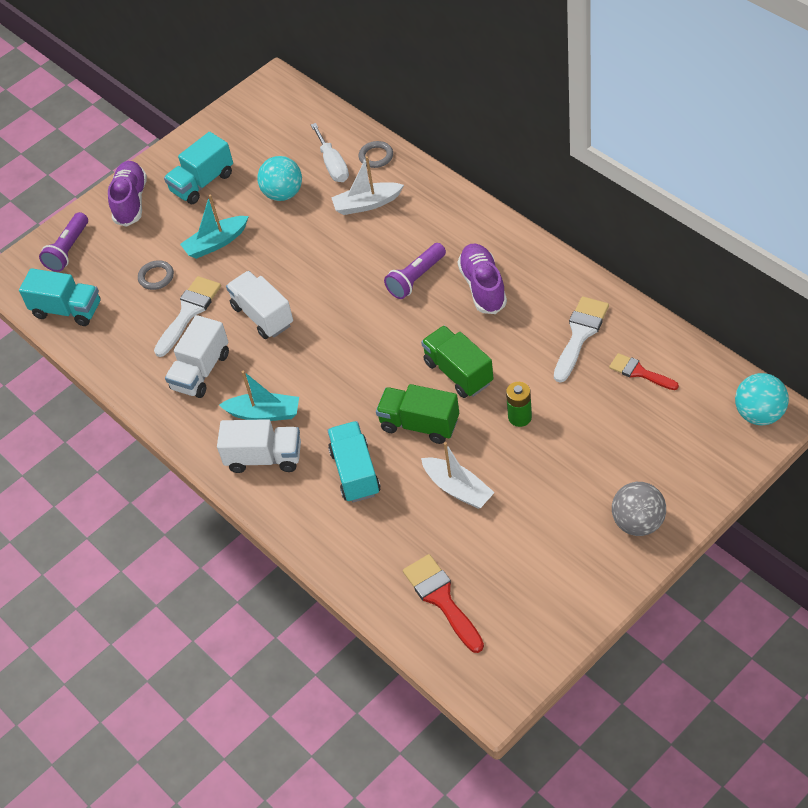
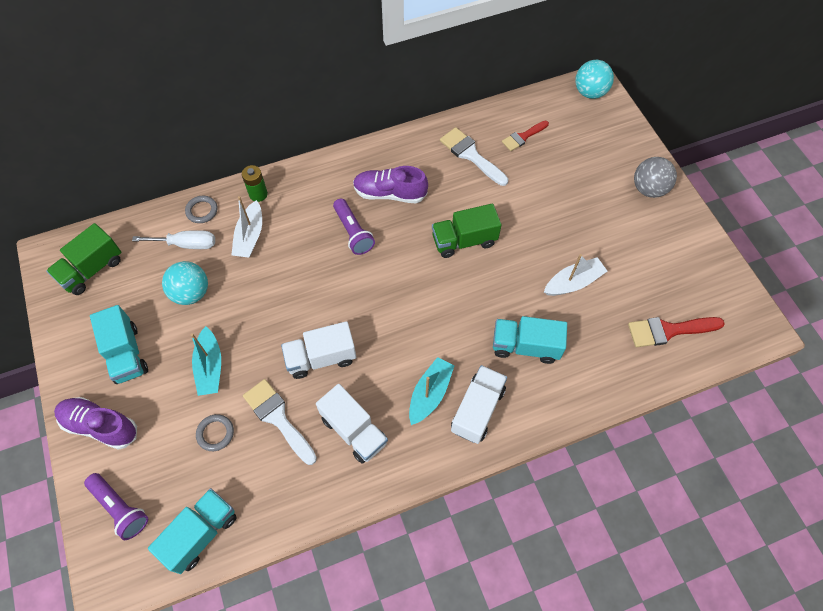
camera: 75 degrees left, 10 degrees up
green truck [376,384,459,444] -> green truck moved to [46,223,121,295]
green battery [506,382,532,427] -> green battery moved to [242,165,268,202]

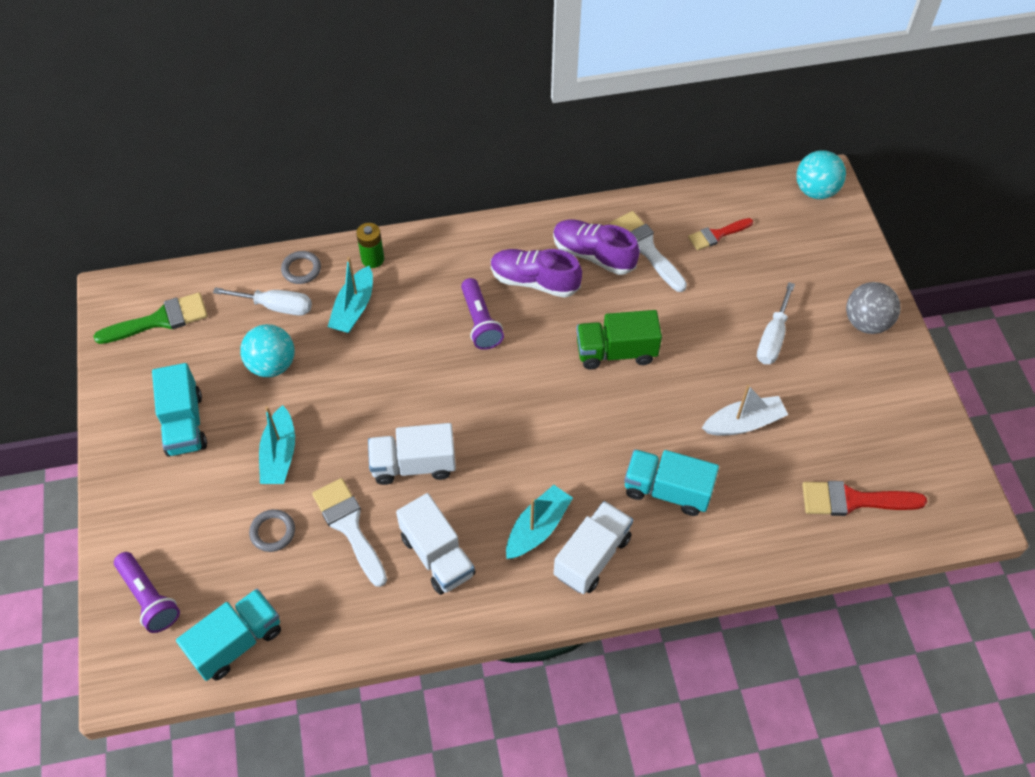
camera: 10 degrees right, 5 degrees down
green truck [46,223,121,295] -> green brush [93,292,208,344]
purple shoe [54,397,137,450] -> purple shoe moved to [553,219,640,275]
white boat [231,196,262,258] -> turquoise boat [328,257,373,333]
none -> white screwdriver [757,282,795,364]

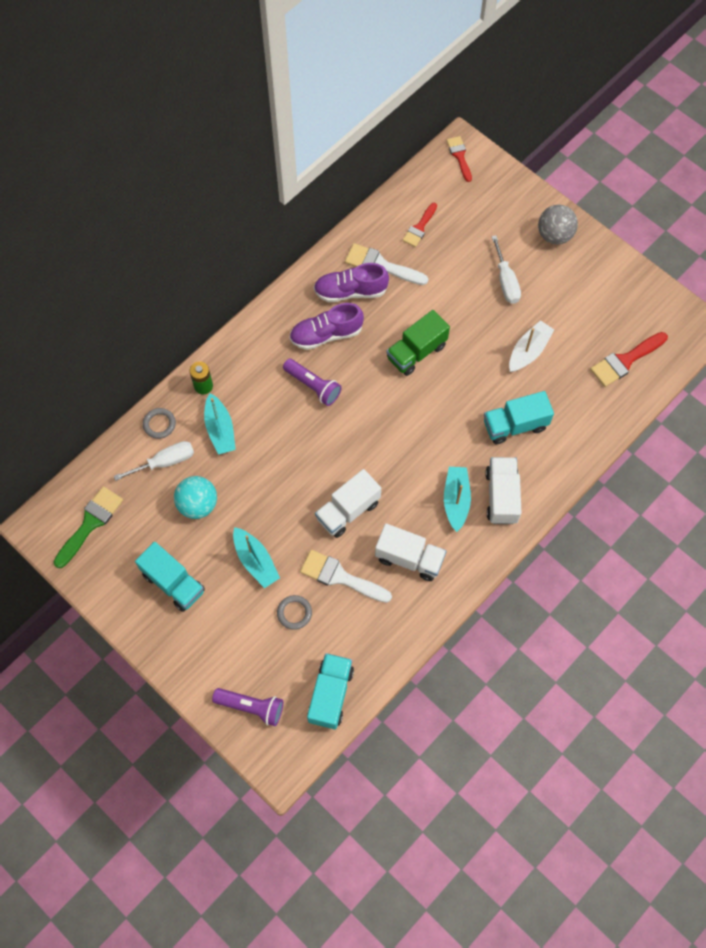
camera: 35 degrees left, 10 degrees up
turquoise ball [796,150,846,199] -> red brush [446,136,472,182]

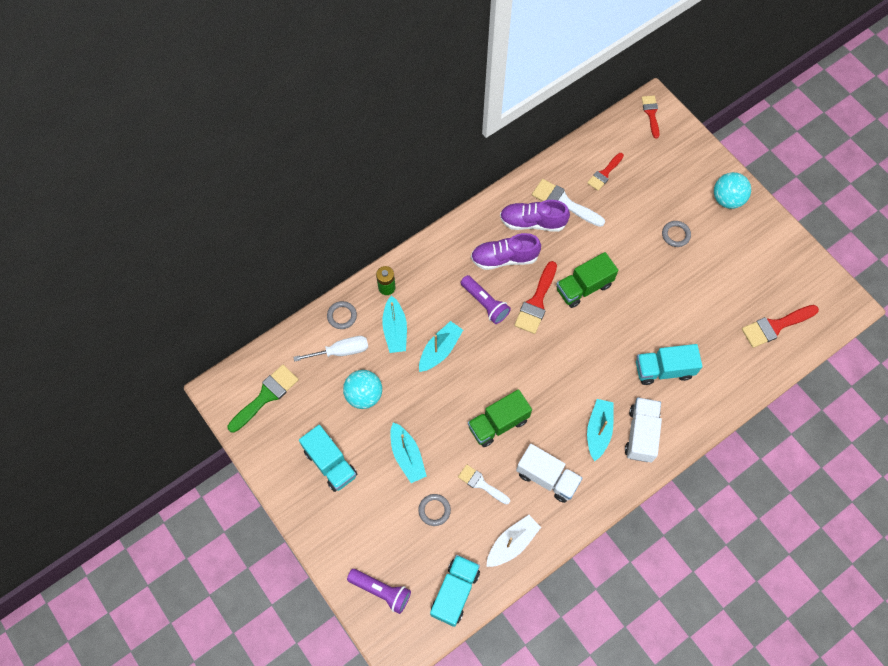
camera: 10 degrees right, 0 degrees up
white brush [300,550,392,603] -> white brush [458,465,510,505], size x0.65
white truck [315,469,381,538] -> green truck [468,389,532,447]
white screwdriver [491,235,521,304] -> grey ring [662,221,691,247]
white boat [509,320,554,372] -> white boat moved to [486,515,541,567]
grey ball [538,205,578,244] -> turquoise ball [714,172,751,209]
none -> turquoise boat [419,321,463,372]
none -> red brush [514,261,557,334]

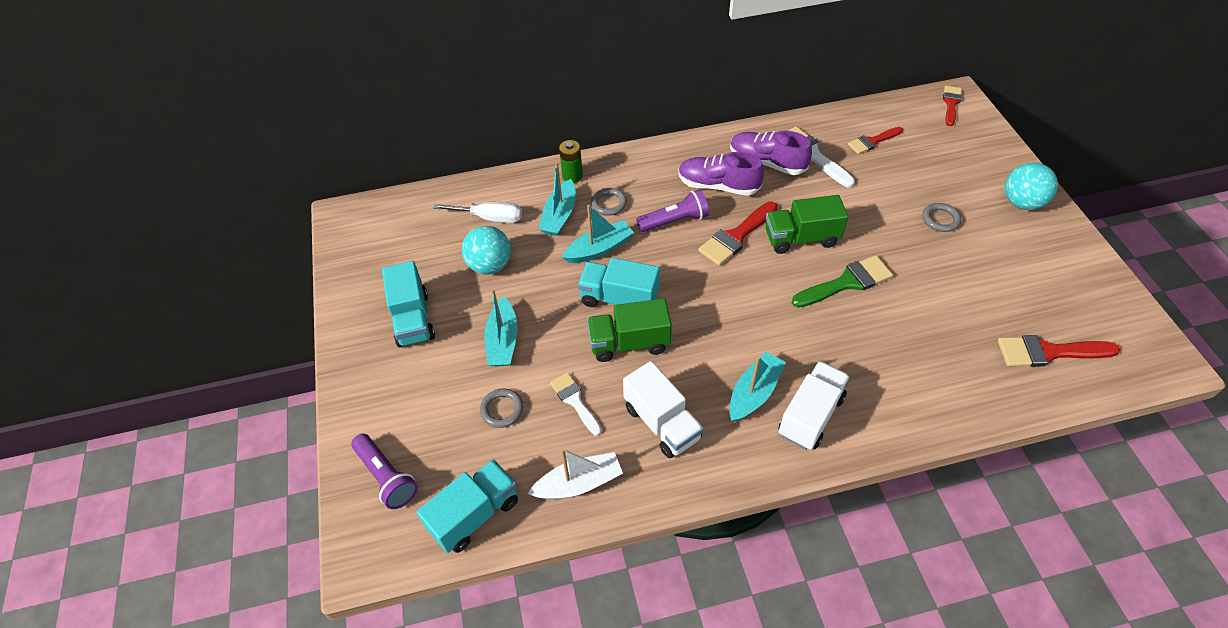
camera: 25 degrees right, 15 degrees down
green brush [228,365,299,433] -> green brush moved to [792,255,893,308]
grey ring [327,301,357,329] -> grey ring moved to [591,188,627,216]
purple flashlight [461,275,511,324] -> purple flashlight turned 90 degrees counterclockwise [636,189,709,232]
turquoise truck [636,344,703,385] -> turquoise truck moved to [578,258,660,307]

